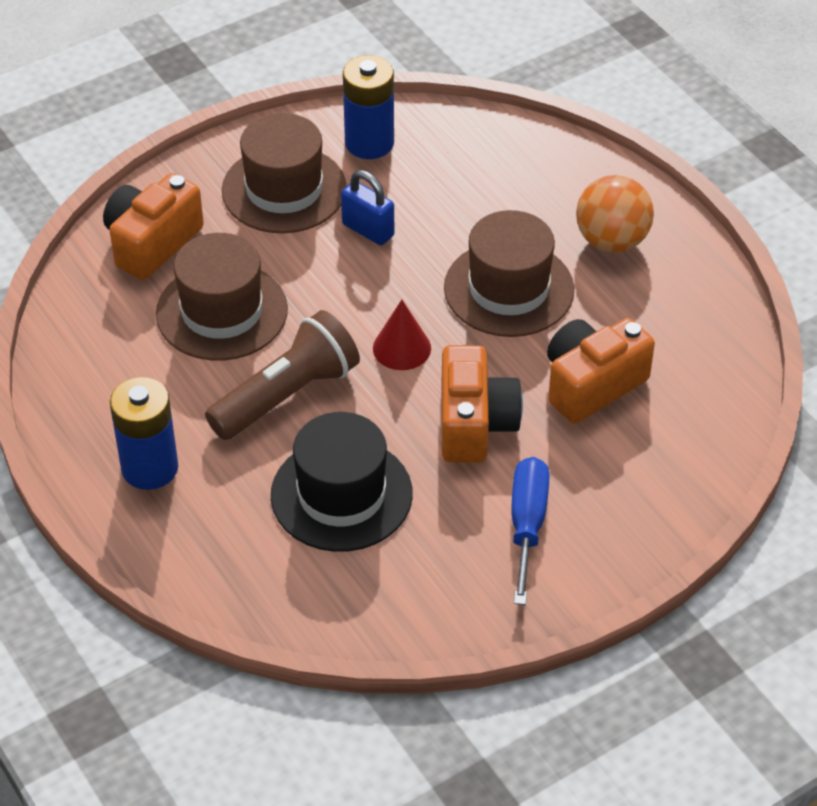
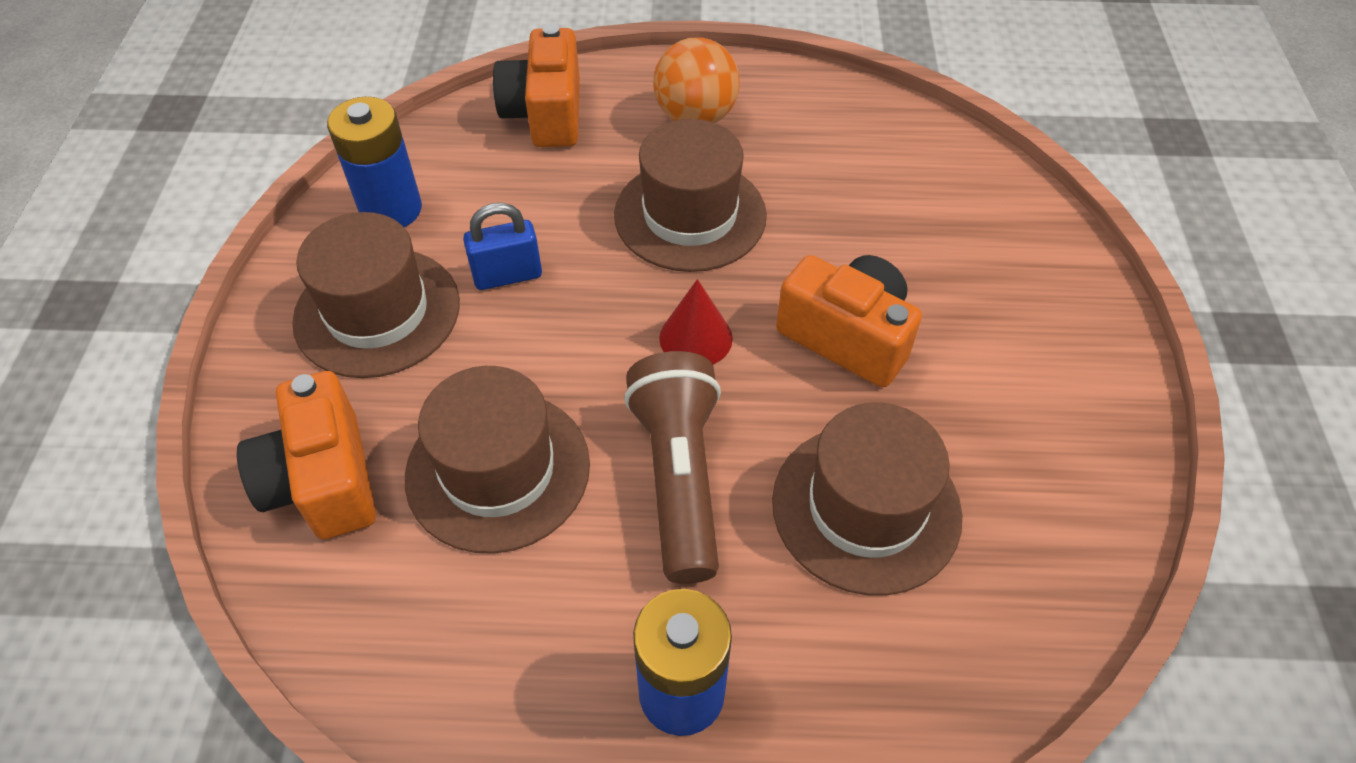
camera: 55 degrees left, 5 degrees up
black hat [271,412,413,552] -> brown hat [772,402,962,595]
blue screwdriver [512,457,549,605] -> none
orange camera [547,318,655,424] -> orange camera moved to [493,24,580,147]

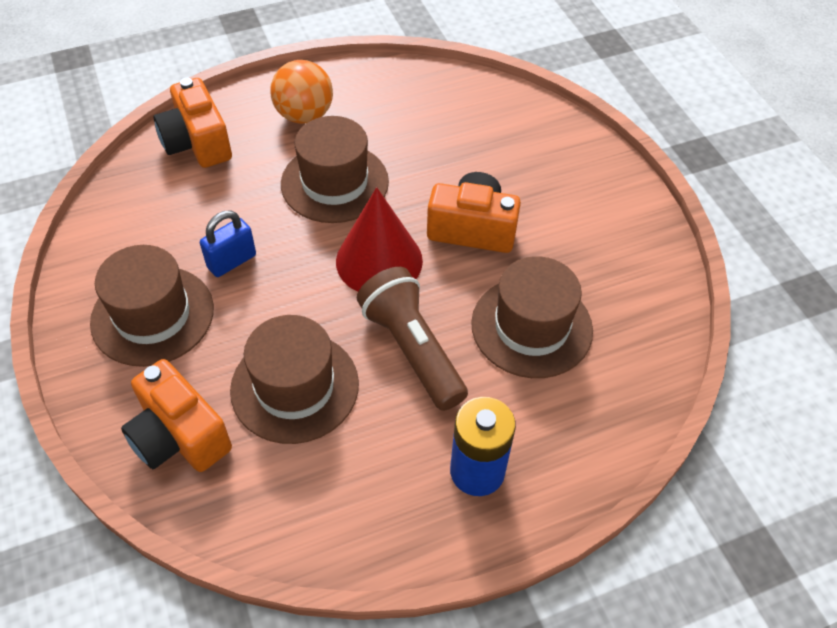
camera: 25 degrees left, 0 degrees up
blue battery [327,97,422,227] -> none
red cone [659,279,733,364] -> red cone [336,187,423,292], size x1.72

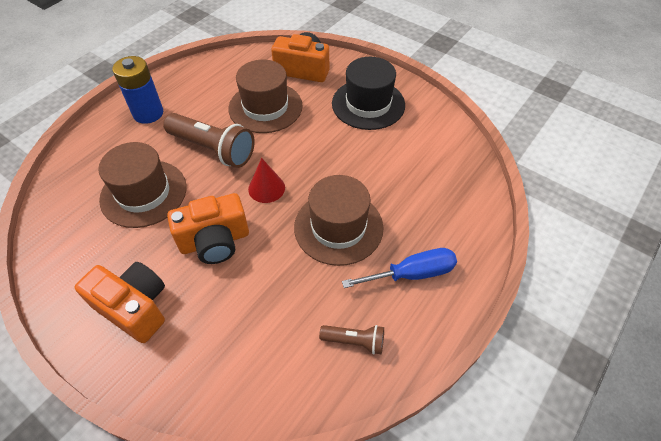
camera: 150 degrees right, 0 degrees up
brown hat [90,245,214,367] -> black hat [332,57,405,130]
orange camera [154,78,232,168] -> orange camera moved to [75,262,165,343]
blue padlock [200,211,256,277] -> none
orange ball [270,60,333,124] -> blue screwdriver [342,248,457,288]
red cone [336,187,423,292] -> red cone [248,158,285,203], size x0.58
none -> brown flashlight [319,325,384,355]

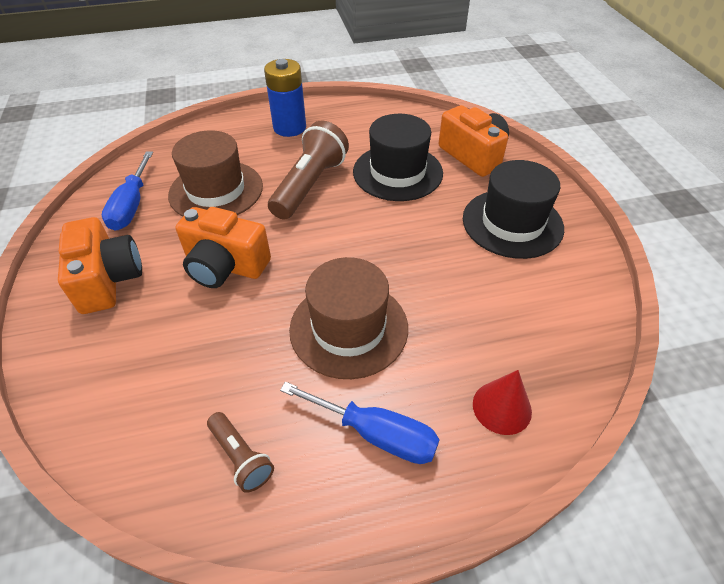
camera: 40 degrees right, 5 degrees down
brown flashlight [163,113,255,168] -> brown flashlight turned 135 degrees counterclockwise [268,120,349,219]
brown hat [228,60,303,133] -> black hat [353,114,443,201]
red cone [248,158,285,203] -> red cone moved to [473,370,532,435]
none -> blue screwdriver [102,152,153,231]

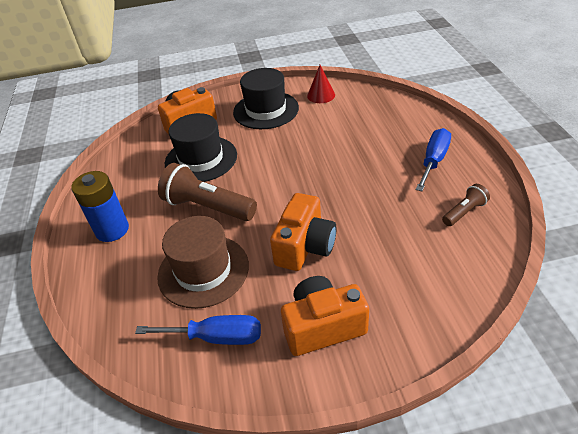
camera: 85 degrees left, 5 degrees down
brown hat [289,257,408,379] -> none
red cone [473,370,532,435] -> red cone moved to [307,65,335,103]

